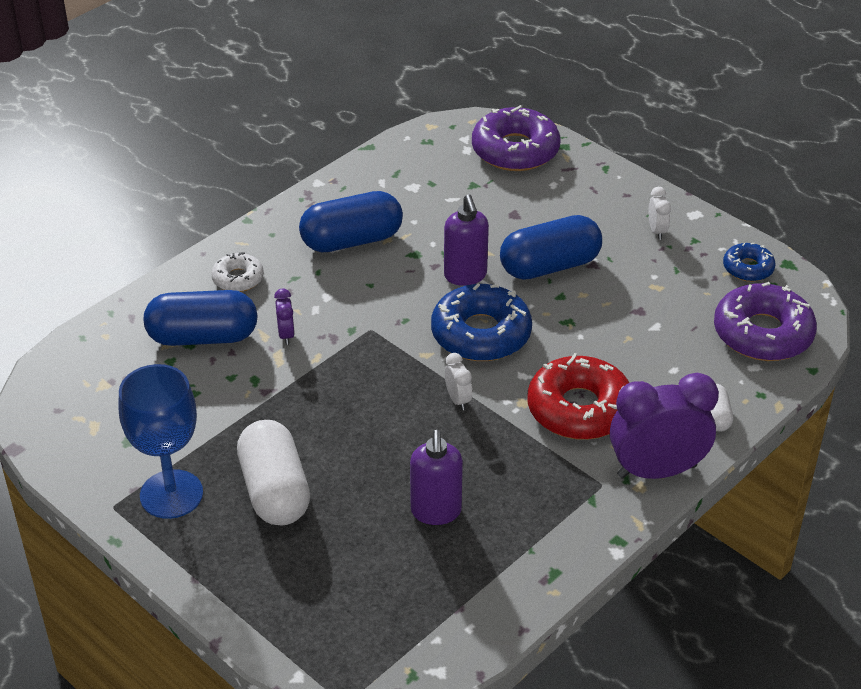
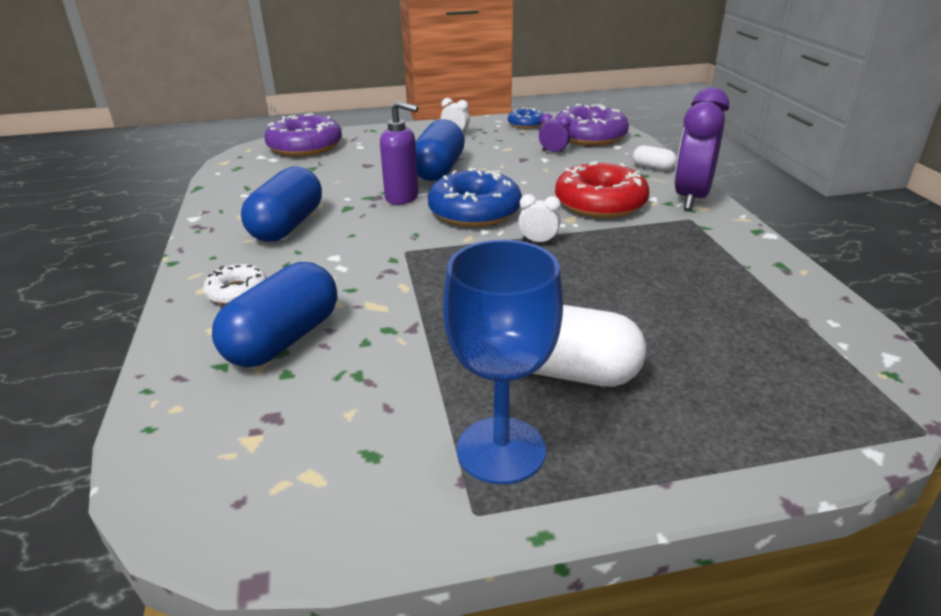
camera: 55 degrees left, 10 degrees down
purple clock [274,289,295,345] -> purple clock moved to [539,113,571,154]
purple soap dispenser [410,430,463,525] -> none

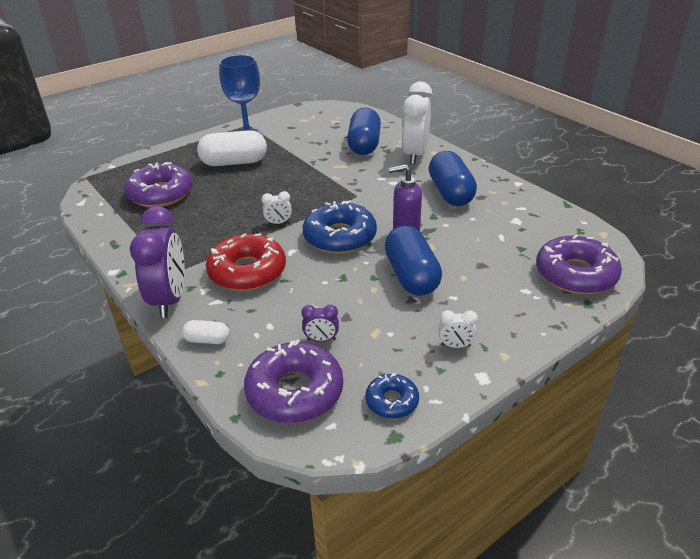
camera: 155 degrees right, 5 degrees up
white donut [203,264,267,305] -> white clock [402,82,432,164]
none -> purple donut [124,162,193,207]

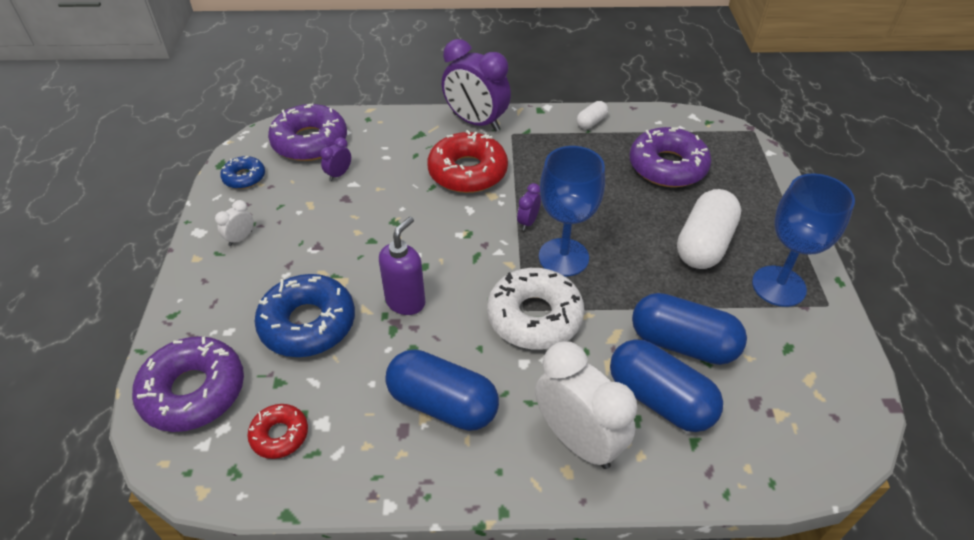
camera: 125 degrees right, 10 degrees up
white capsule [182,320,230,344] -> white capsule moved to [577,101,608,129]
white clock [262,191,292,225] -> purple clock [517,183,541,231]
blue donut [303,201,377,254] -> blue donut moved to [254,274,355,357]
blue capsule [385,225,442,296] -> blue capsule moved to [632,293,747,365]
none -> red donut [247,404,308,459]
none -> white donut [487,268,585,350]
none -> blue goblet [539,146,605,276]

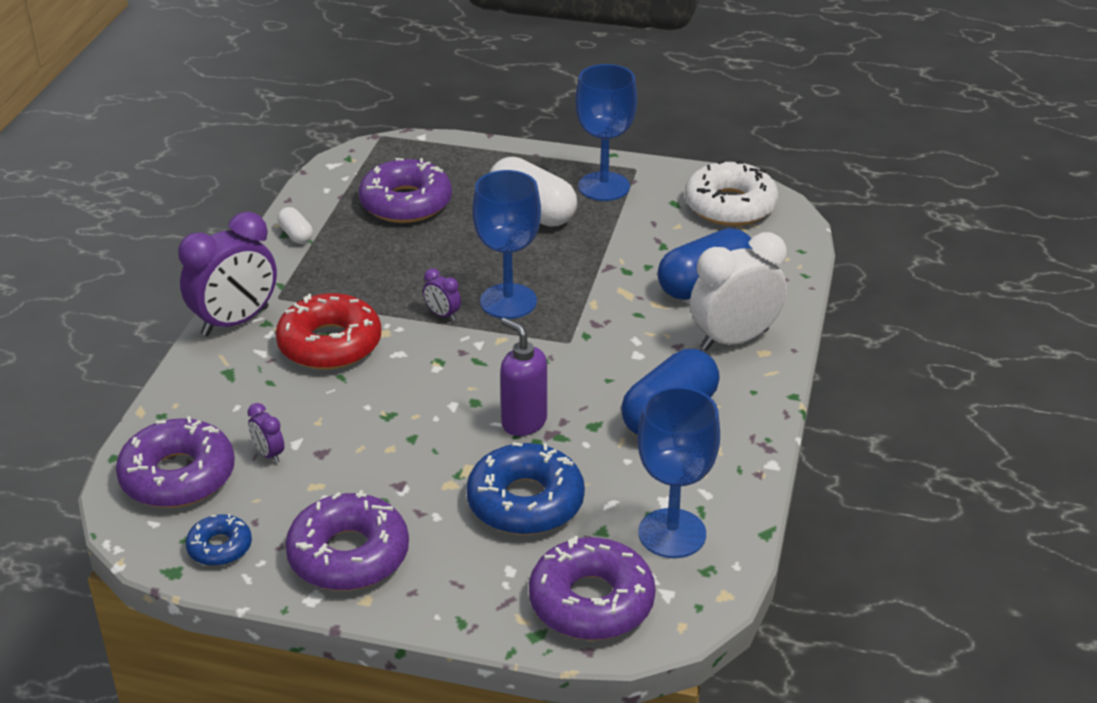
camera: 75 degrees left, 10 degrees down
white clock [215,200,254,246] -> purple donut [285,490,409,591]
red donut [247,404,308,459] -> blue goblet [637,387,720,558]
white donut [487,268,585,350] -> white donut moved to [685,159,779,226]
blue capsule [632,293,747,365] -> none

